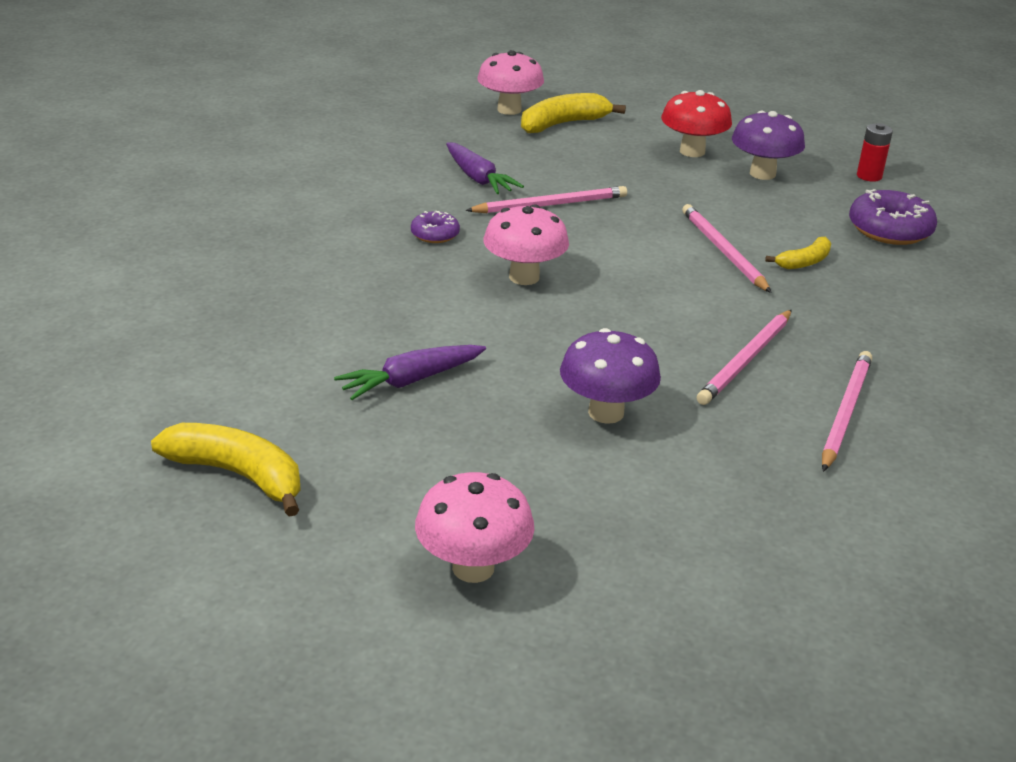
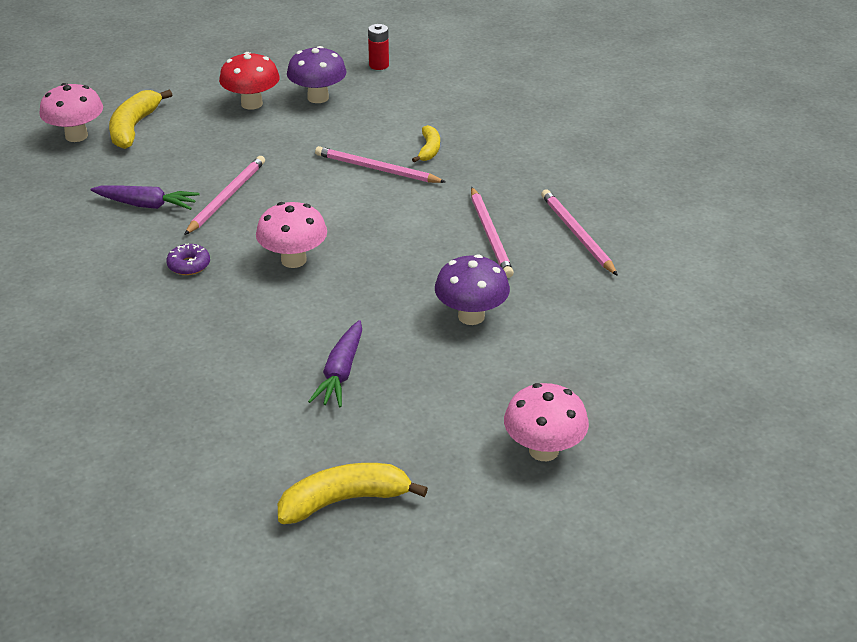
camera: 45 degrees left, 5 degrees up
purple donut [849,189,937,245] -> none

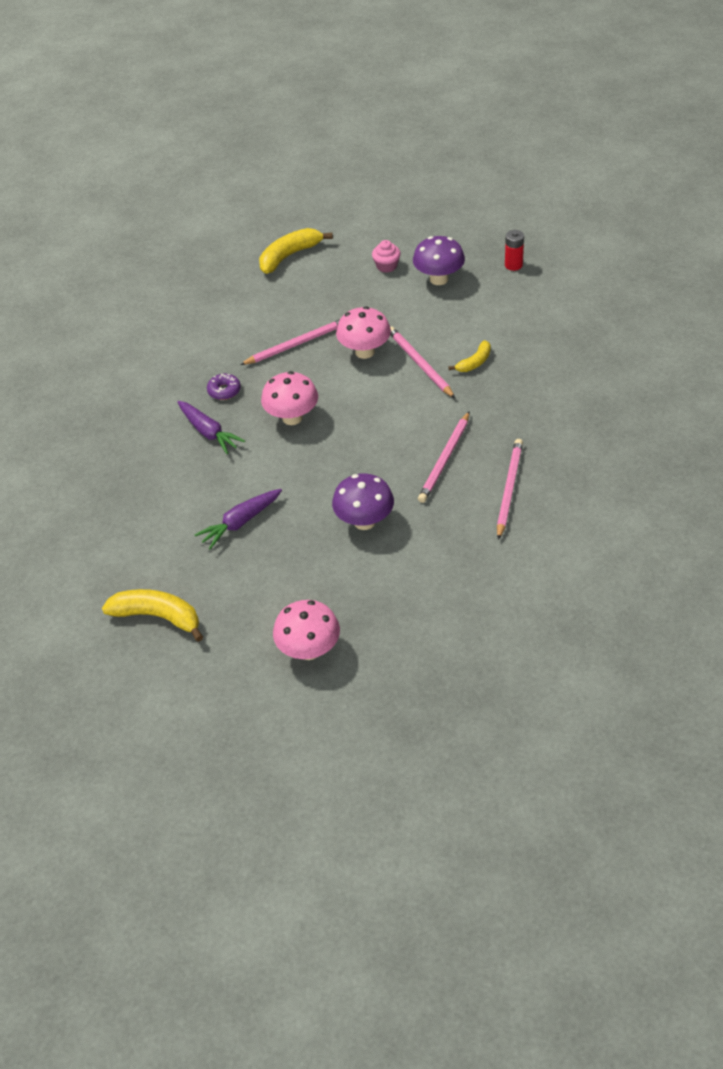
camera: 40 degrees right, 10 degrees up
pink mushroom [39,83,103,142] -> pink mushroom moved to [336,306,391,359]
purple carrot [91,185,199,210] -> purple carrot moved to [177,401,245,454]
red mushroom [219,52,280,110] -> pink cupcake [372,240,401,273]

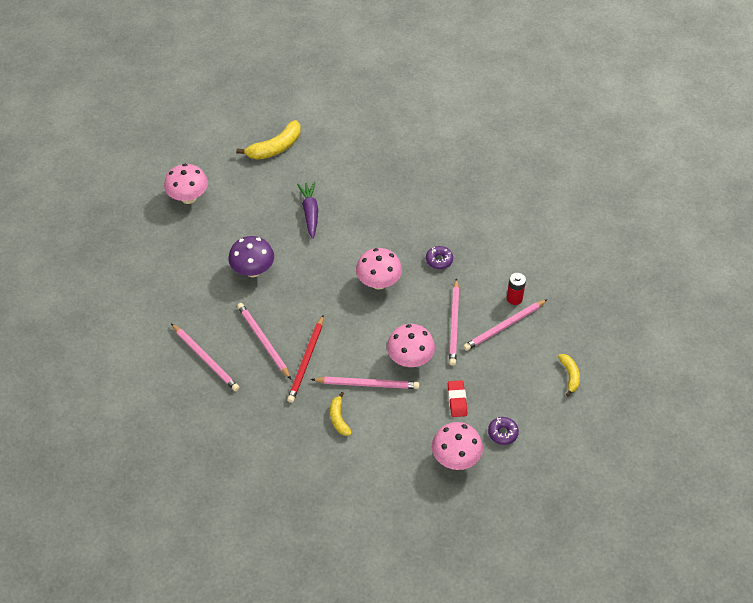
camera: 120 degrees right, 5 degrees up
purple carrot [177,401,245,454] -> none
yellow banana [259,228,333,274] -> yellow banana [558,354,580,396], size x0.58
pink cupcake [372,240,401,273] -> purple donut [488,417,519,445]
purple mushroom [413,236,465,285] -> pink mushroom [432,422,483,470]
red battery [505,230,524,271] -> red battery moved to [507,273,526,305]
none -> red pencil [287,315,324,403]
none -> red eraser [448,380,467,417]
none -> pink pencil [463,299,548,351]

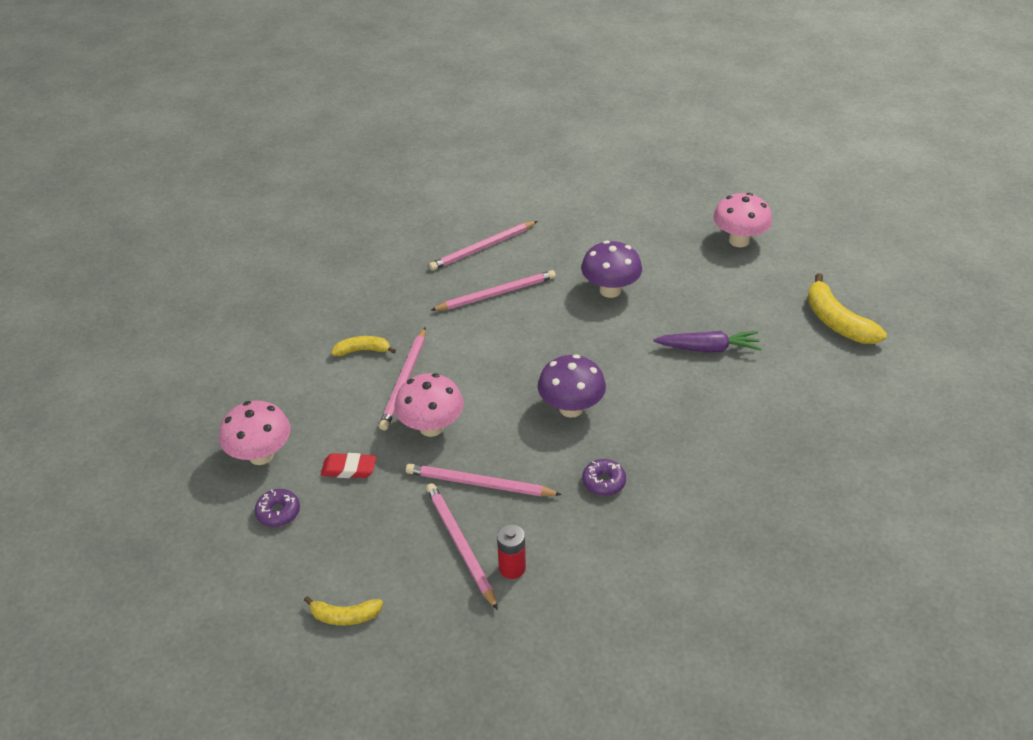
camera: 100 degrees right, 10 degrees down
red pencil [287,315,324,403] -> none
pink mushroom [356,248,402,290] -> purple mushroom [538,355,606,418]

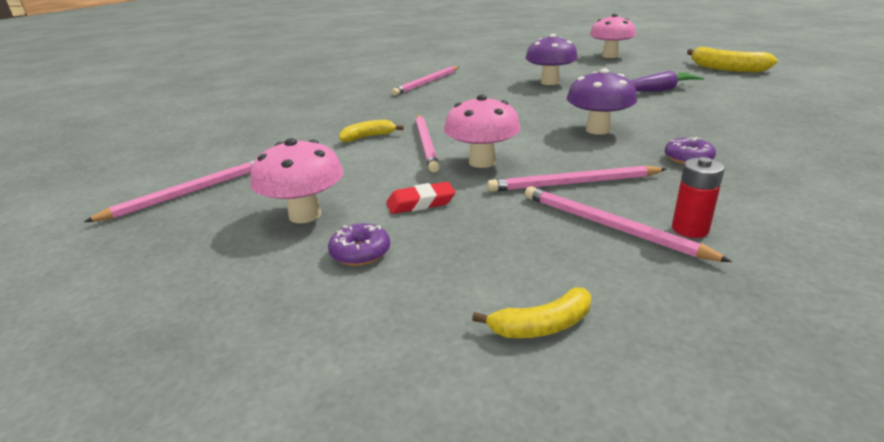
camera: 20 degrees left, 15 degrees down
pink pencil [430,270,556,311] -> pink pencil moved to [84,160,255,222]

